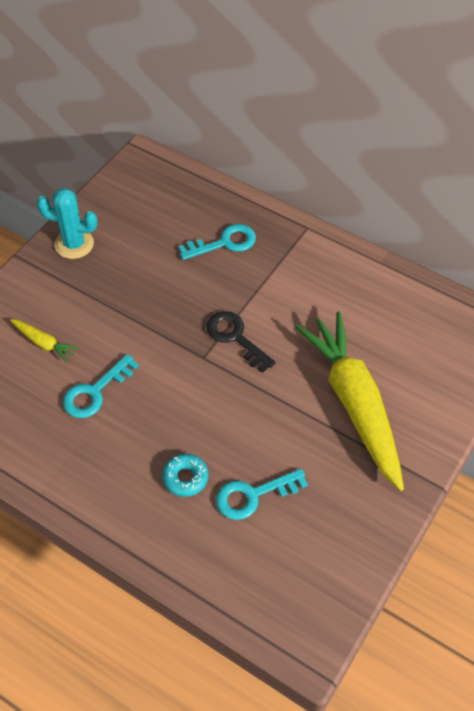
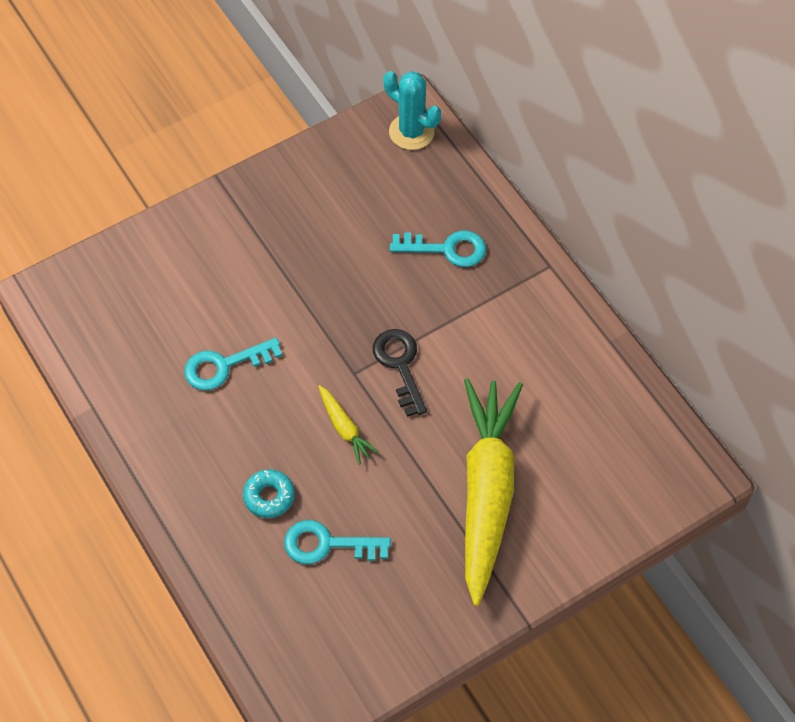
camera: 25 degrees right, 5 degrees up
yellow carrot [10,319,79,363] -> yellow carrot moved to [318,385,379,465]
turquoise cactus [37,188,97,259] -> turquoise cactus moved to [384,71,441,150]

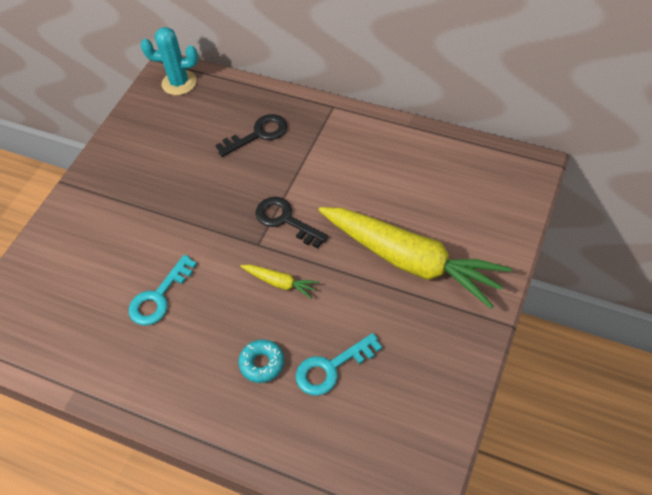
camera: 30 degrees left, 5 degrees down
turquoise key [390,231,486,267] -> black key [216,114,287,157]
yellow carrot [464,378,523,606] -> yellow carrot turned 150 degrees clockwise [319,207,512,309]

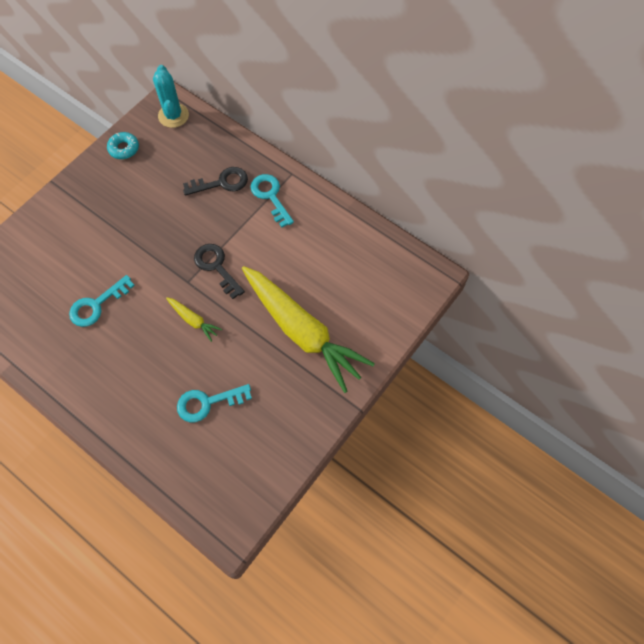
camera: 10 degrees right, 10 degrees up
turquoise cactus [141,27,198,95] -> turquoise cactus turned 60 degrees clockwise [153,65,189,128]
turquoise donut [238,339,284,383] -> turquoise donut moved to [107,132,139,159]
none -> turquoise key [251,174,294,227]

